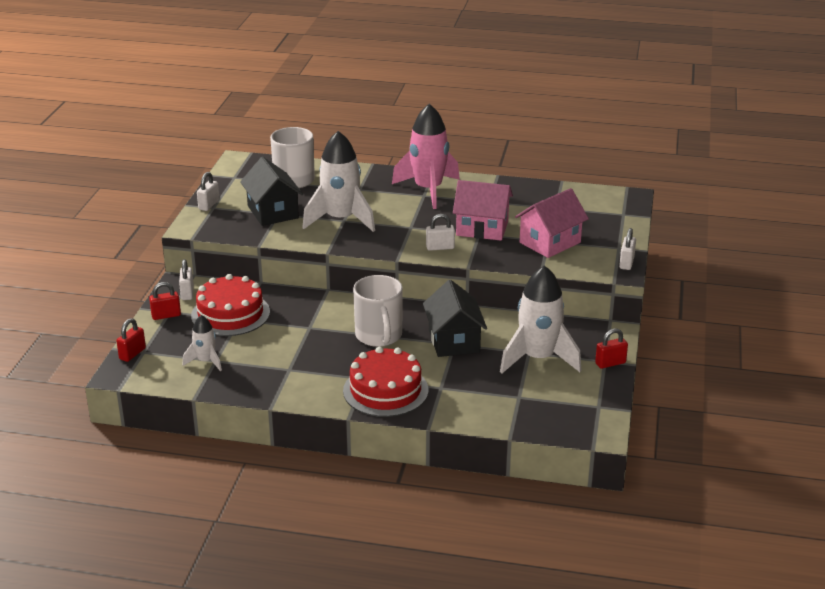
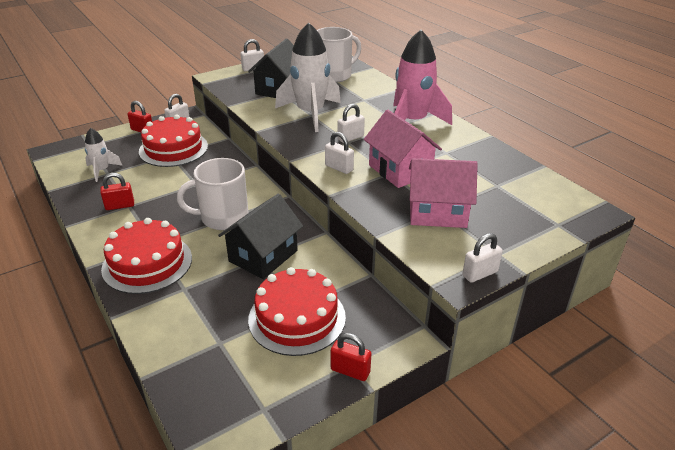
camera: 45 degrees right, 5 degrees up
red padlock [116,318,146,362] -> red padlock moved to [100,173,134,210]
white mug [353,275,403,347] -> white mug turned 45 degrees clockwise [177,158,249,230]
white rocket [500,265,581,373] -> red cake [248,267,346,356]
none -> white padlock [337,104,365,143]

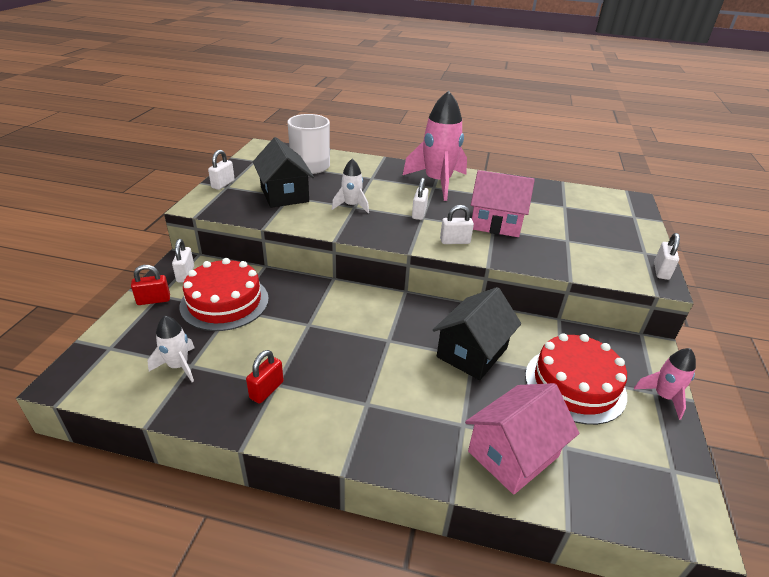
camera: 45 degrees left, 0 degrees up
red cake [101,218,192,294] -> none
white mug [177,158,249,230] -> none
black house [218,194,303,279] -> black house turned 45 degrees clockwise [433,287,521,380]
white rocket [275,22,341,132] -> white rocket [332,159,369,213], size x0.51
red padlock [331,333,372,381] -> pink rocket [634,348,696,420]
pink house [409,158,478,228] -> pink house moved to [465,383,579,495]

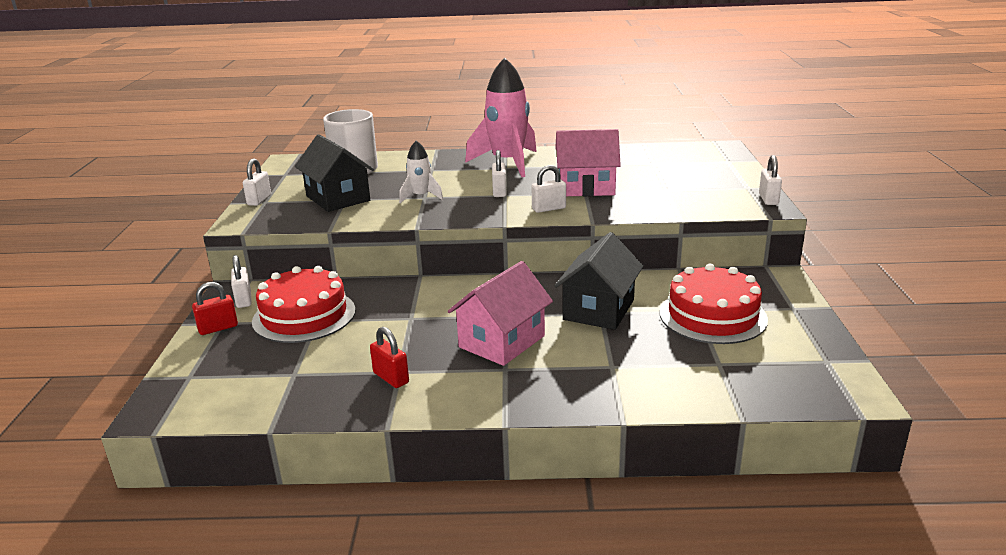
camera: 10 degrees left, 10 degrees down
white rocket [148,316,195,382] -> none
red padlock [246,350,284,404] -> red padlock turned 60 degrees counterclockwise [370,327,409,388]
pink house [465,383,579,495] -> pink house moved to [448,261,553,366]
pink rocket [634,348,696,420] -> none

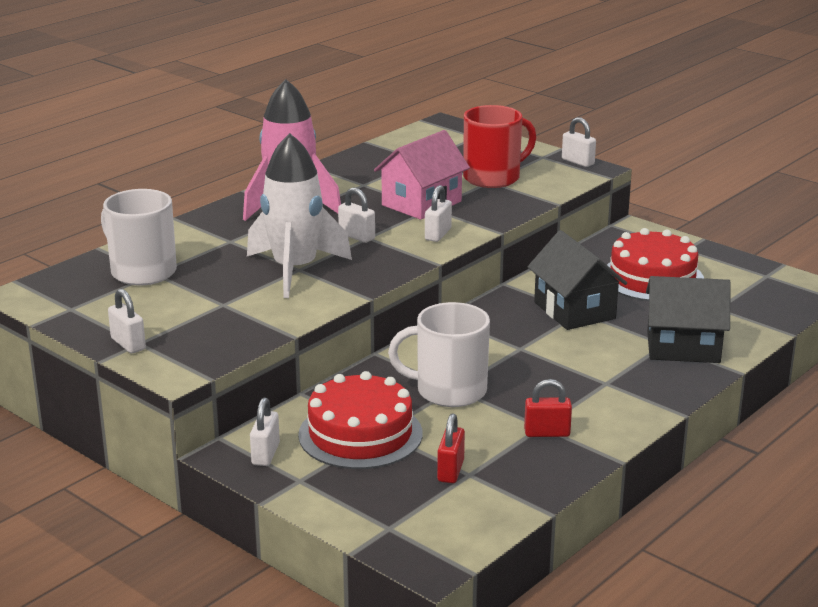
camera: 50 degrees left, 0 degrees up
red padlock [192,282,238,335] -> red padlock moved to [437,414,465,483]
white padlock [231,255,252,308] -> white padlock turned 75 degrees clockwise [250,398,280,466]
black house [295,134,374,212] -> black house moved to [646,276,731,363]
white rocket [399,140,443,203] -> white rocket [247,133,352,298], size x1.96
pink house [448,261,553,366] -> none
none -> white mug [388,302,490,407]
none -> red mug [463,105,536,188]

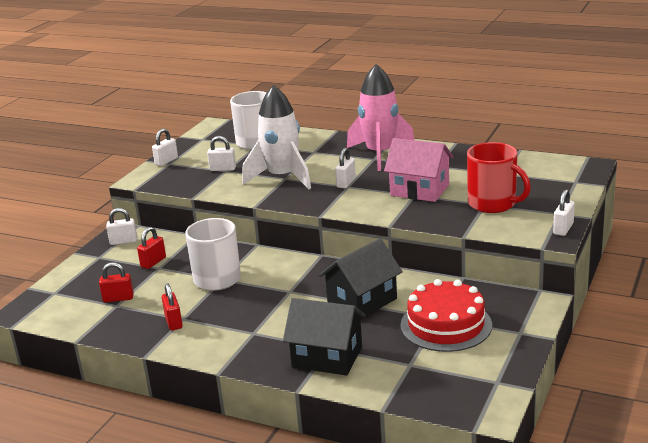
camera: 75 degrees right, 0 degrees up
red cake [298,371,422,469] -> red padlock [137,227,166,269]
white padlock [425,185,452,242] -> white padlock moved to [207,136,236,171]
black house [646,276,731,363] -> black house turned 60 degrees counterclockwise [283,298,366,375]

